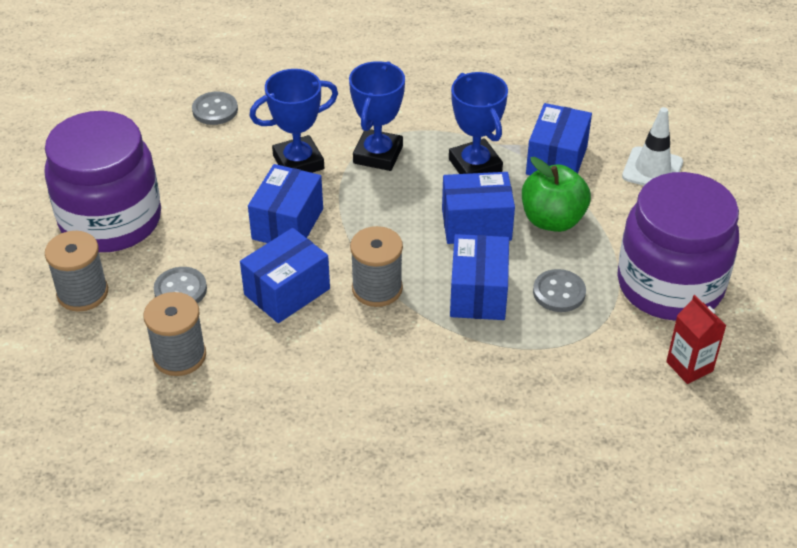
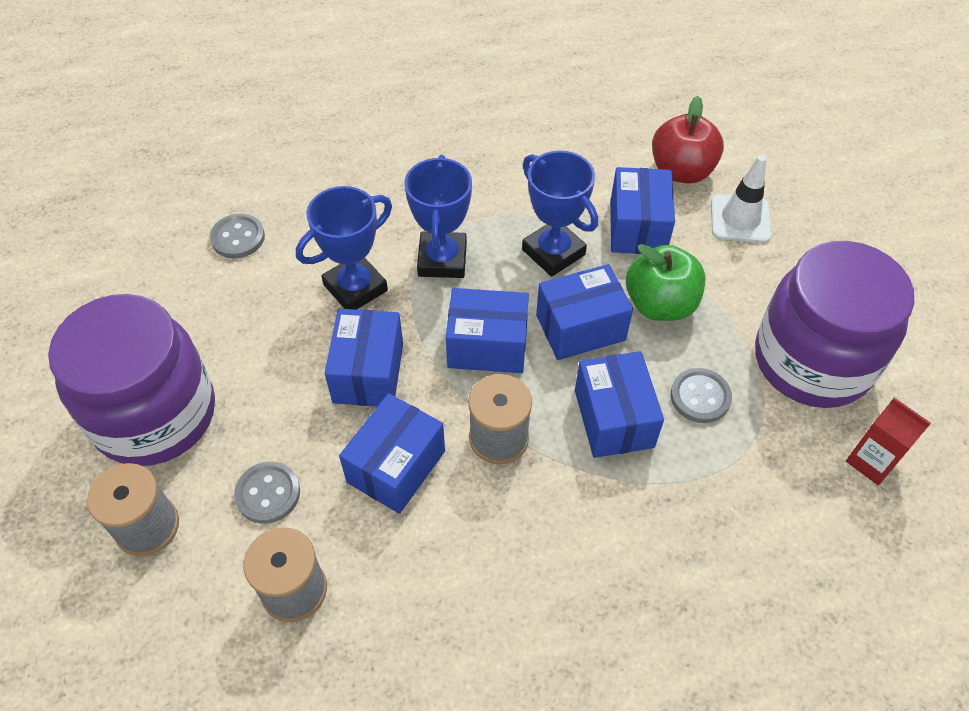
camera: 15 degrees left, 10 degrees up
none -> blue box [446,288,529,373]
none -> red apple [652,96,724,184]

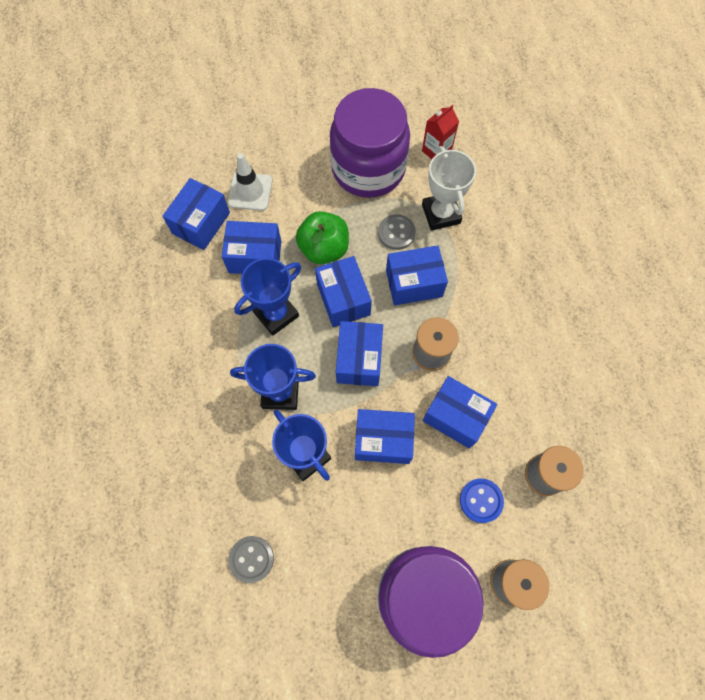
camera: 90 degrees left, 15 degrees up
grey button [234,462,300,524] -> blue button [460,478,504,523]
red apple [652,96,724,184] -> blue box [163,178,230,250]
none -> white trophy [422,146,476,231]

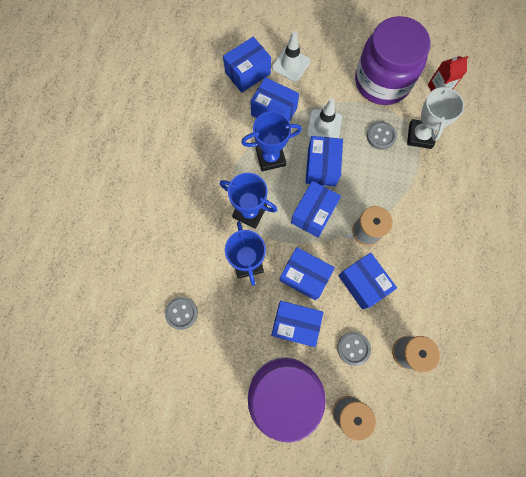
camera: 25 degrees right, 5 degrees up
green apple [296,211,349,264] -> white traffic cone [307,98,342,138]
blue box [386,245,448,305] -> blue box moved to [271,301,324,347]
blue button [460,478,504,523] -> grey button [337,332,371,366]

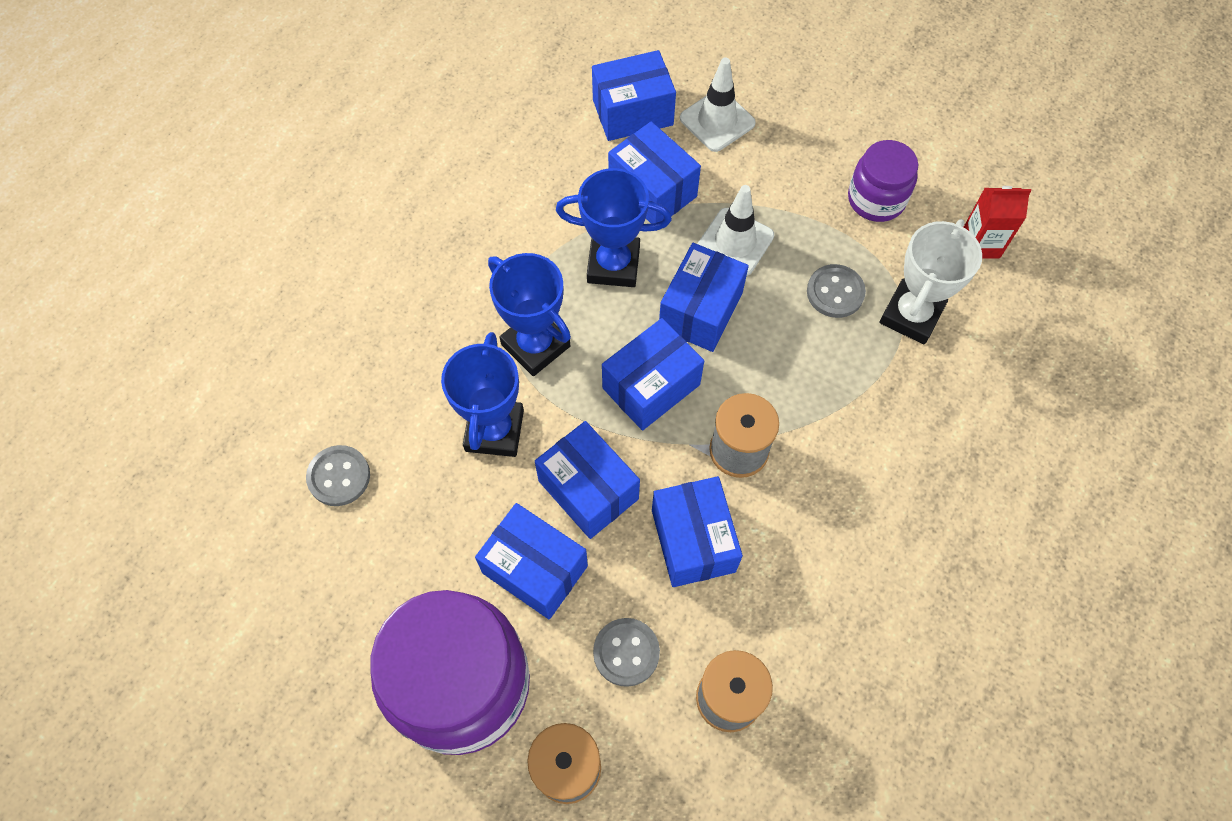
camera: 20 degrees right, 10 degrees down
purple jar [355,16,431,105] -> purple jar [848,140,918,222], size x0.52

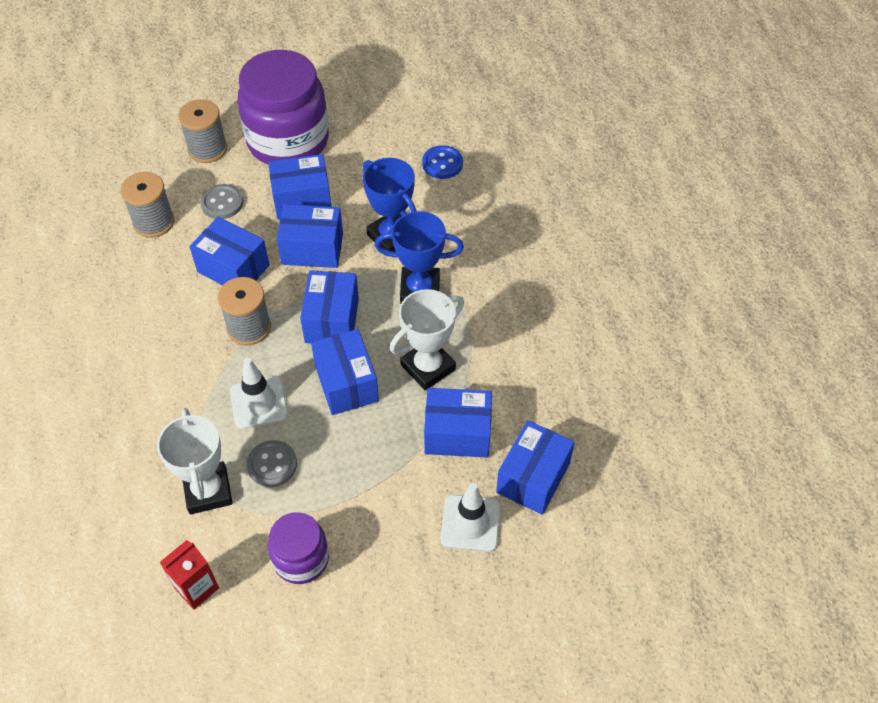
camera: 135 degrees right, 10 degrees down
grey button [306,445,370,506] -> blue button [422,145,463,179]
blue trophy [556,168,672,287] -> white trophy [390,289,464,391]
white traffic cone [698,185,774,276] -> white traffic cone moved to [230,358,288,429]

